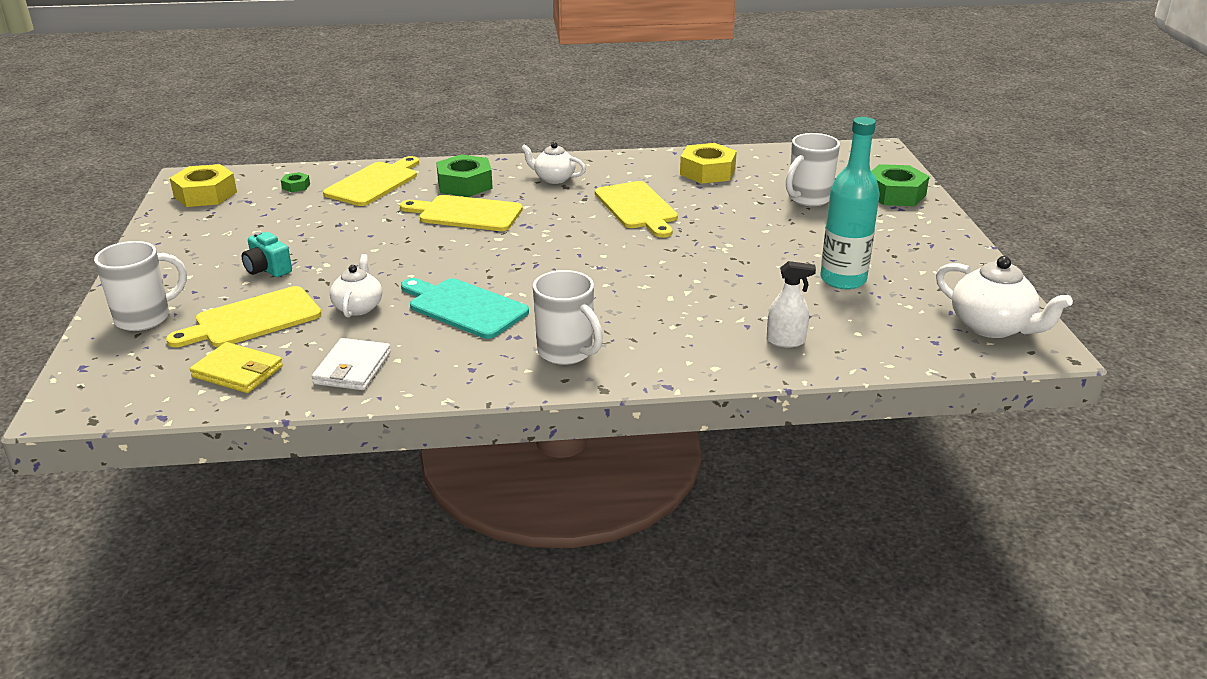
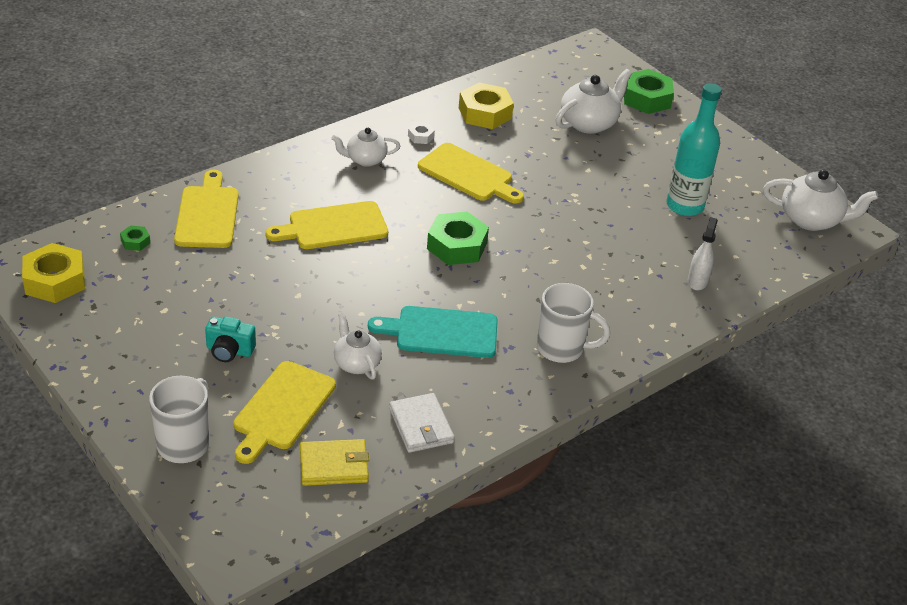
camera: 35 degrees left, 10 degrees up
green nut [436,154,493,197] -> green nut moved to [427,212,489,265]
white spray bottle [767,261,816,347] -> white spray bottle turned 45 degrees counterclockwise [688,217,718,290]
white mug [786,133,840,206] -> white teapot [555,69,632,134]
none -> white nut [408,122,435,144]

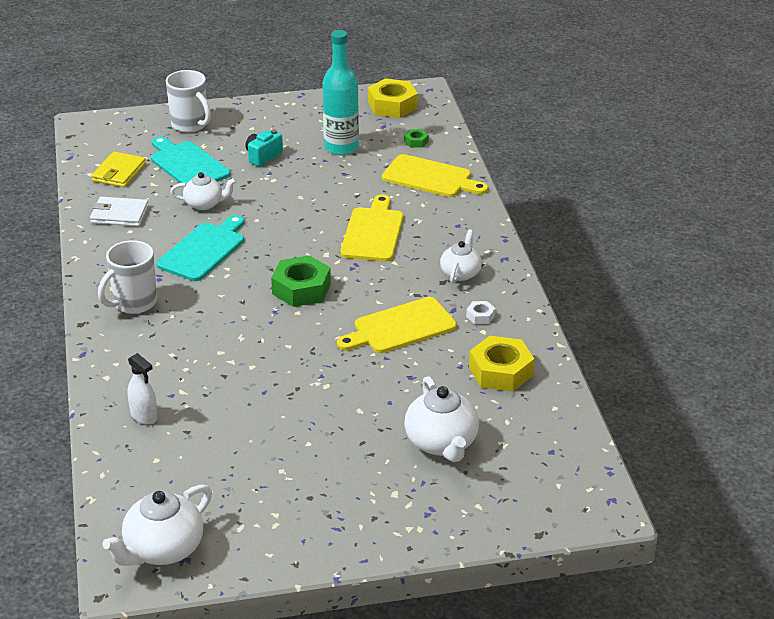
camera: 120 degrees right, 5 degrees down
yellow cutting board [233,361,336,464] -> turquoise cutting board [151,137,230,187]
green nut [624,69,674,114] -> none
turquoise bottle [666,83,721,216] -> turquoise bottle moved to [322,30,359,155]

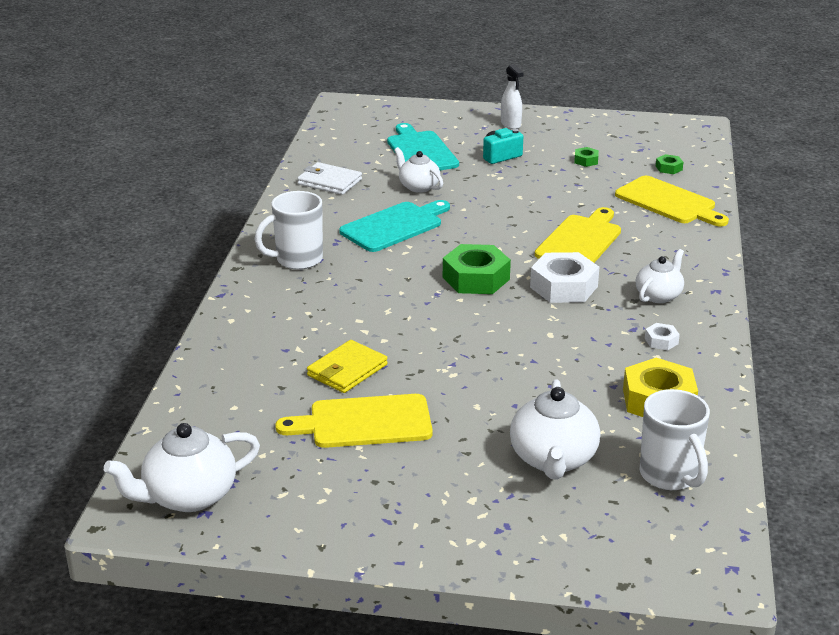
camera: 20 degrees right, 5 degrees down
yellow wallet [91,151,146,187] -> yellow wallet moved to [307,340,388,393]
white spray bottle [127,353,158,424] -> white spray bottle moved to [501,64,524,129]
white mug [166,70,211,133] -> white mug moved to [640,389,710,490]
white teapot [170,172,237,210] -> white teapot turned 150 degrees counterclockwise [394,147,443,193]
turquoise bottle [322,30,359,155] -> green nut [574,147,599,167]
yellow cutting board [337,297,457,353] -> yellow cutting board moved to [275,394,433,448]
yellow nut [368,78,418,118] -> none
none -> white nut [530,252,599,303]

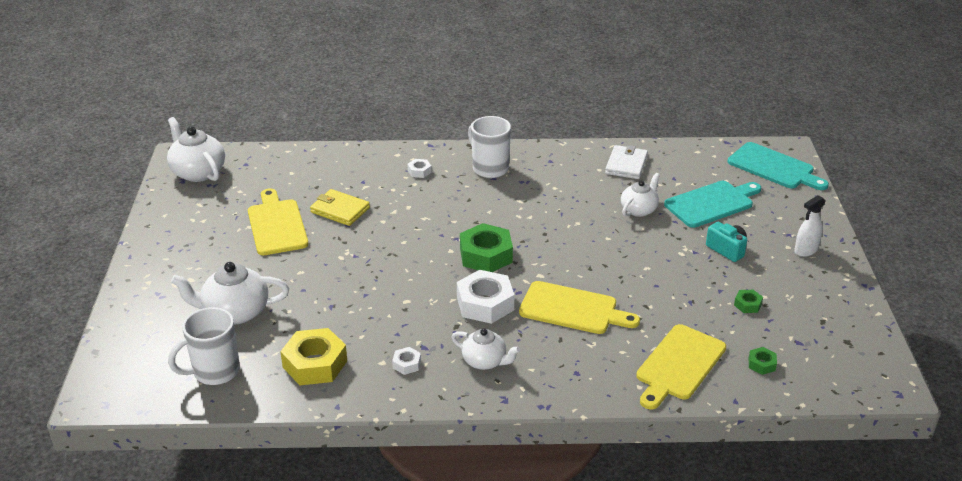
camera: 80 degrees right, 5 degrees up
turquoise cutting board [339,200,450,252] -> turquoise cutting board moved to [728,142,829,190]
none -> white nut [407,159,432,178]

